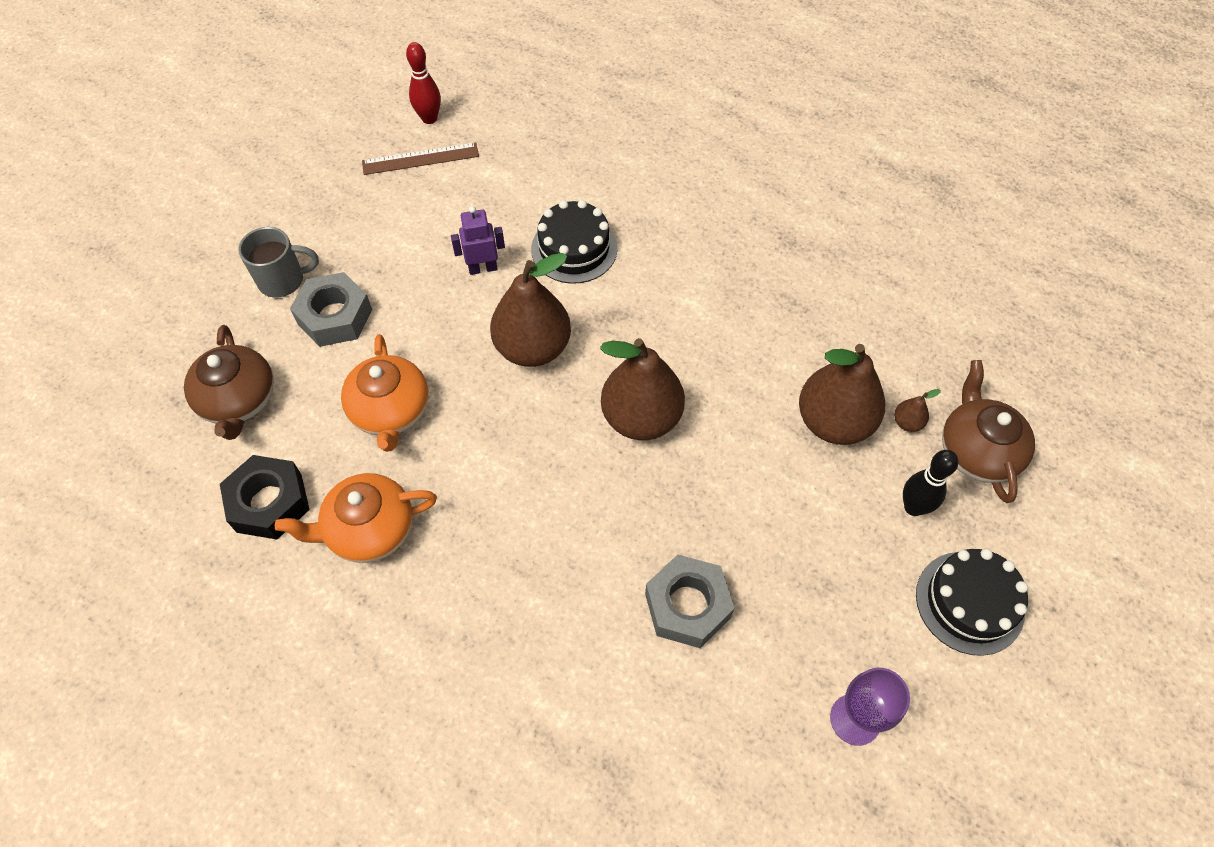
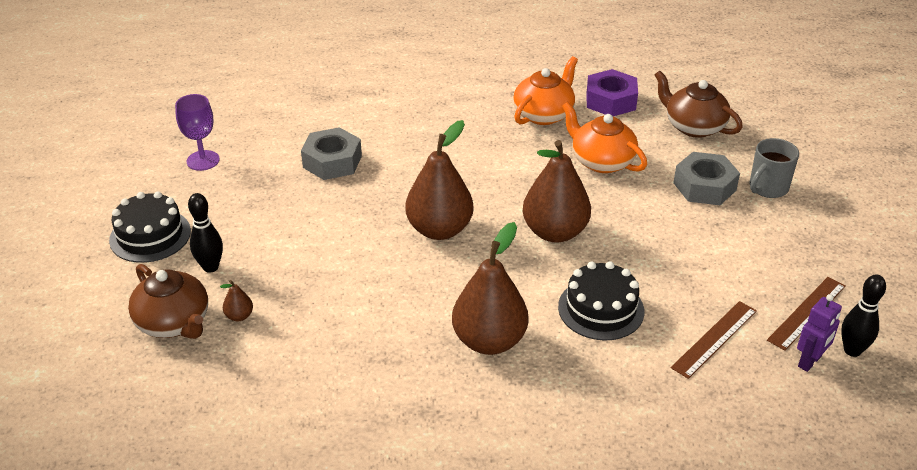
camera: 145 degrees right, 20 degrees down
black nut [220,455,310,540] -> purple nut [587,69,638,116]
red bowling pin [406,42,441,124] -> black bowling pin [841,275,886,357]
purple robot [451,206,505,275] -> purple robot moved to [797,294,842,372]
brown pear [799,344,885,445] -> brown pear moved to [452,222,528,355]
none -> brown ruler [671,301,757,379]

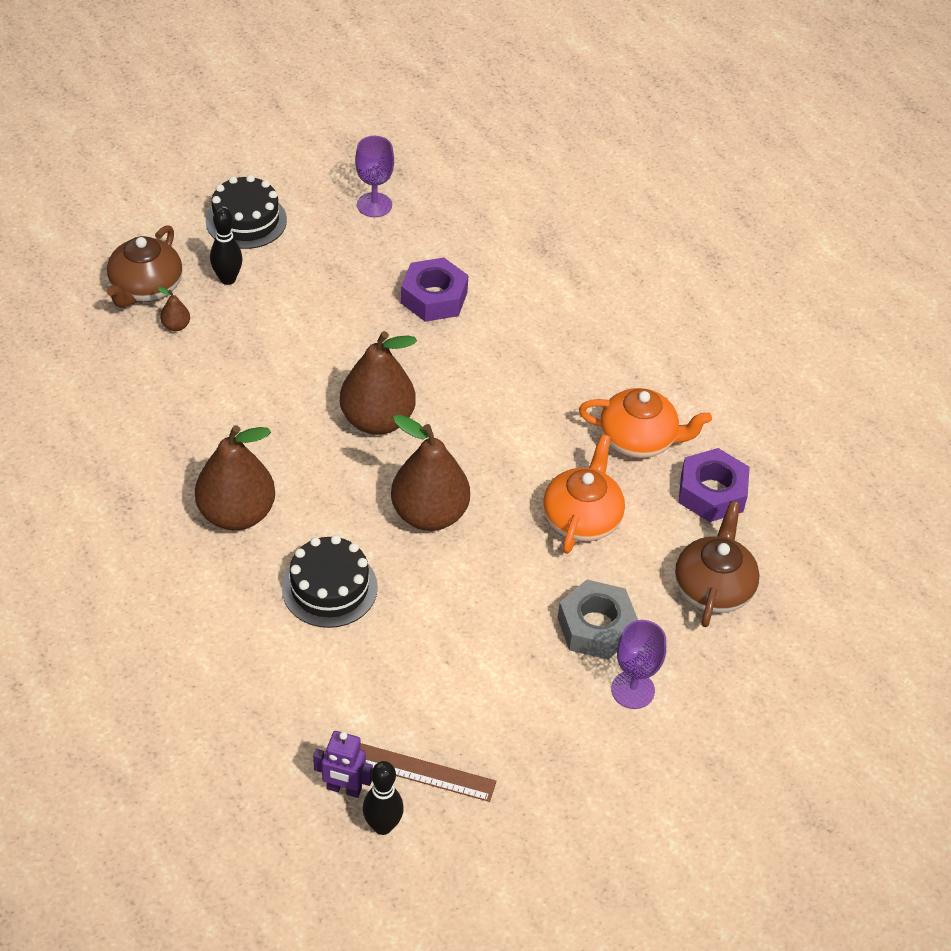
camera: 60 degrees right, 10 degrees up
grey nut [301,127,362,180] -> purple nut [401,258,469,322]
brown ruler [671,301,757,379] -> none
grey mug [750,138,799,198] -> purple goblet [611,620,666,709]

